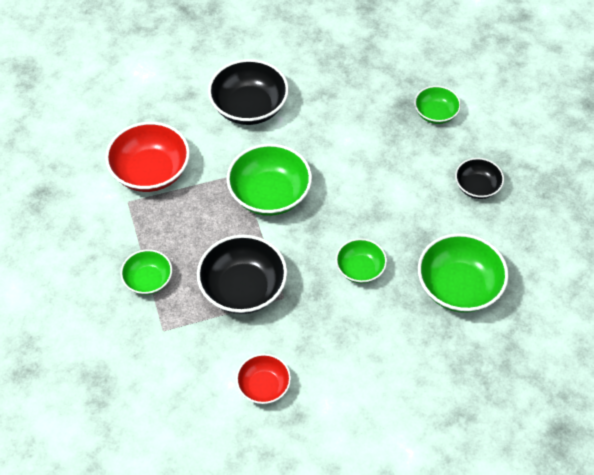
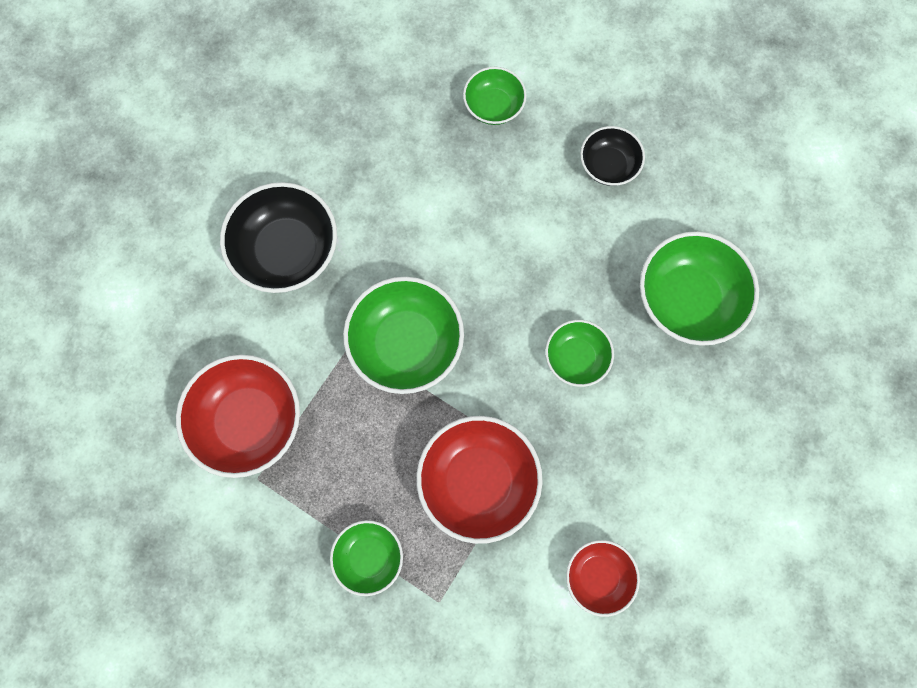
camera: 40 degrees left, 20 degrees up
black bowl [197,235,287,314] -> red bowl [416,416,543,544]

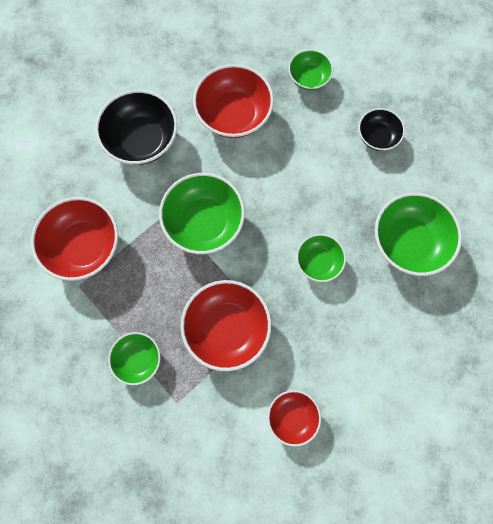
camera: 15 degrees right, 0 degrees up
none -> red bowl [193,64,274,138]

